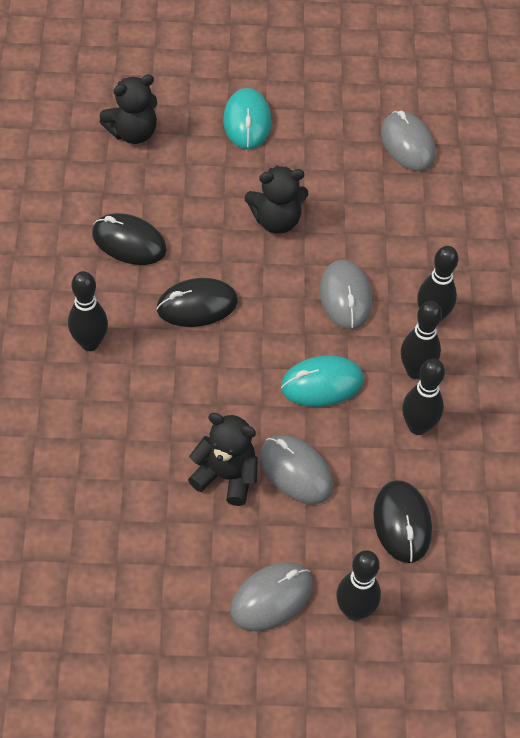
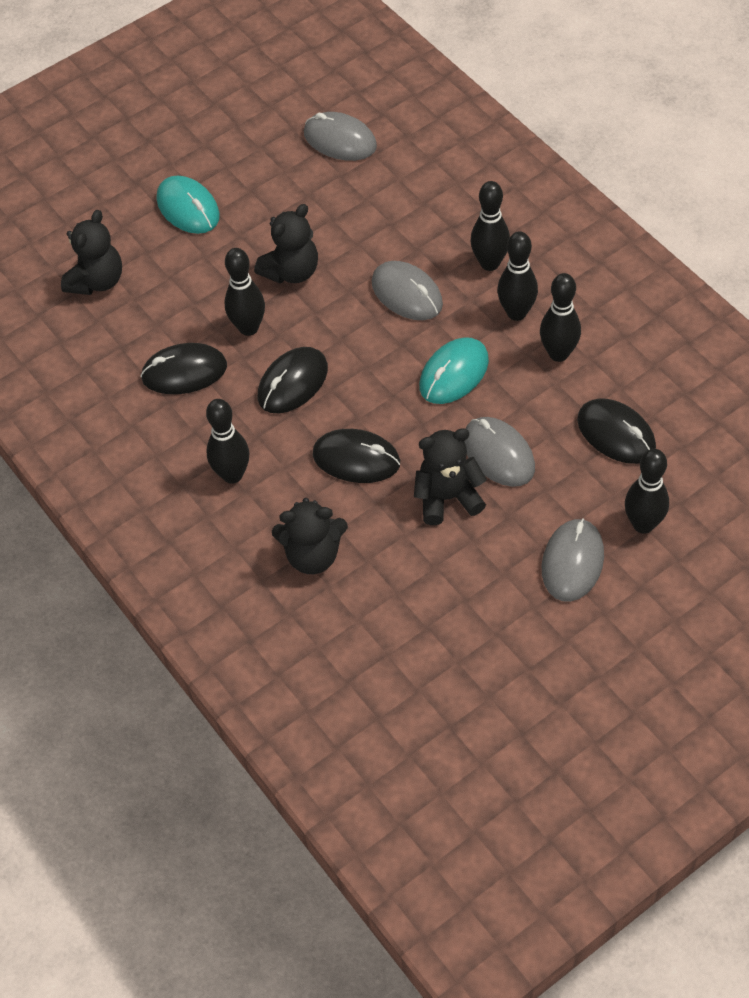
camera: 30 degrees left, 0 degrees up
grey mouse [260,435,333,504] -> grey mouse turned 45 degrees clockwise [464,417,535,487]
none -> black bowling pin [225,248,265,336]
none -> black teddy bear [272,498,348,574]
none -> black mouse [312,429,400,483]

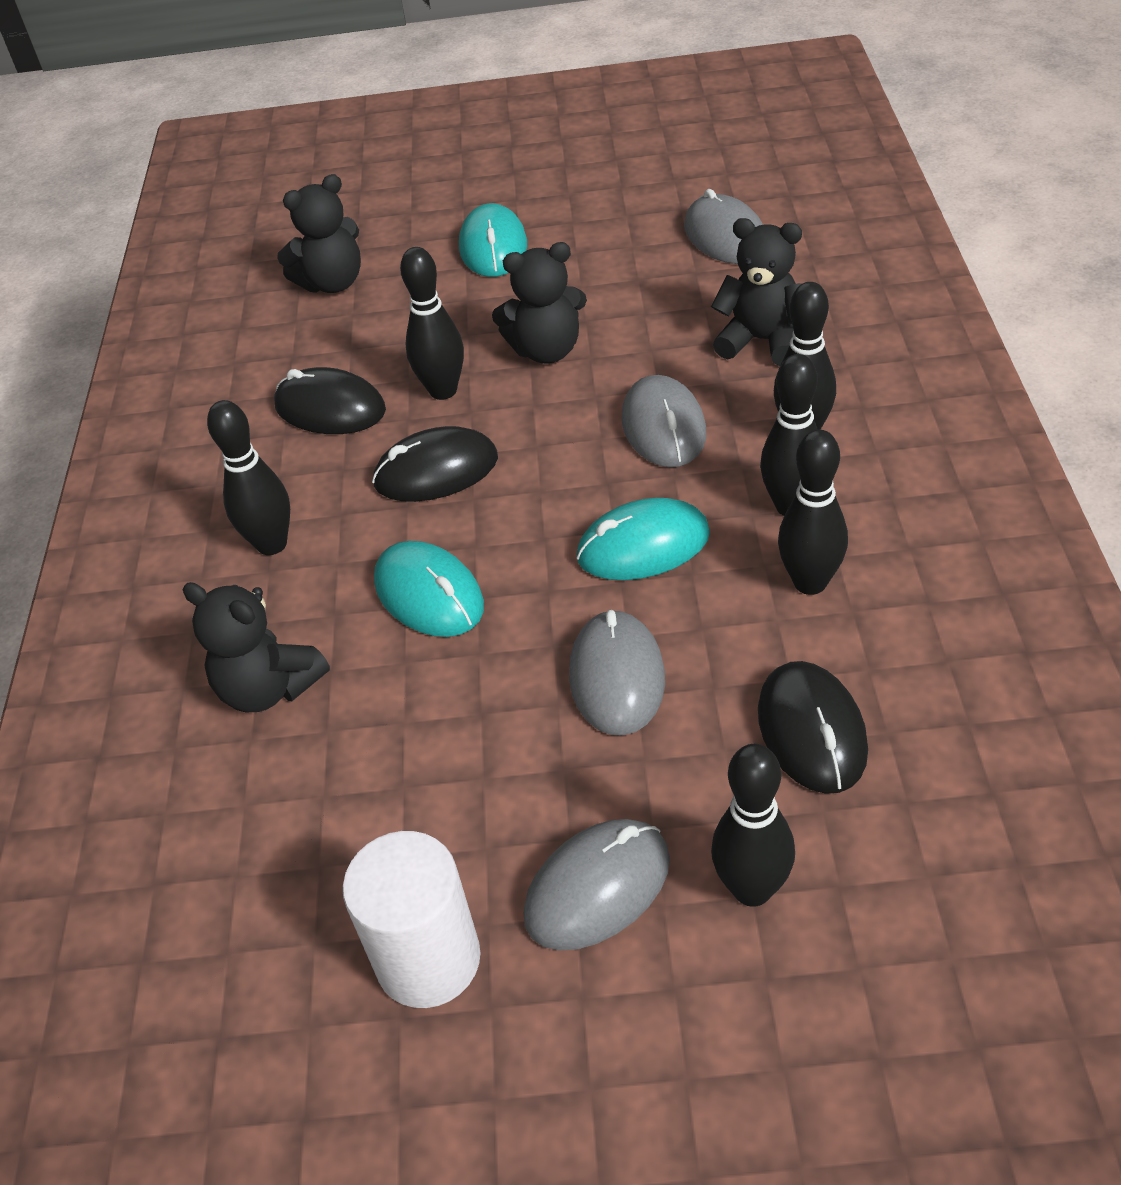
camera: 35 degrees right, 10 degrees down
black mouse [312,429,400,483] -> turquoise mouse [374,541,484,637]
black teddy bear [414,428,487,525] -> black teddy bear moved to [711,218,803,366]
none -> white cylinder [343,831,481,1008]

